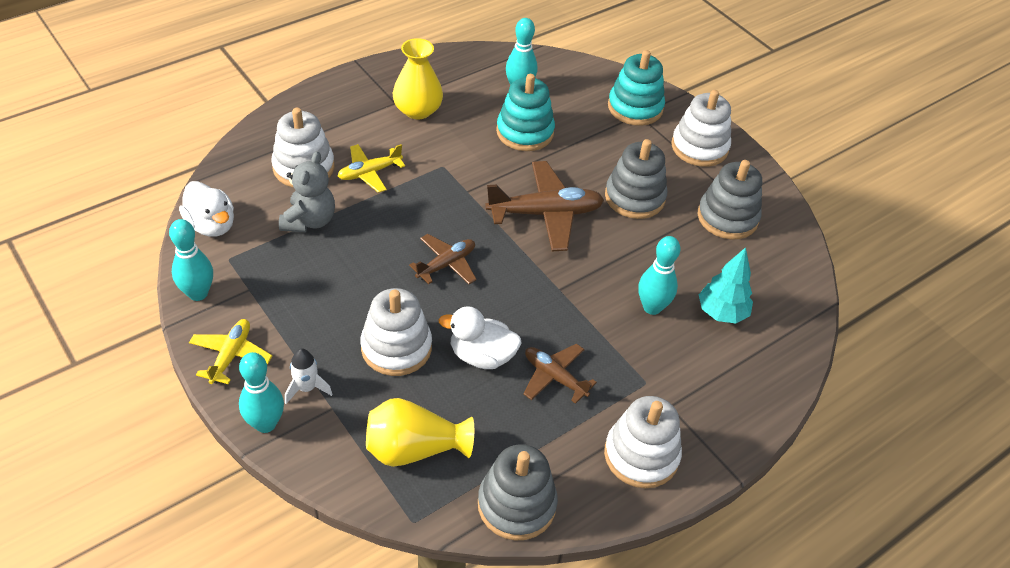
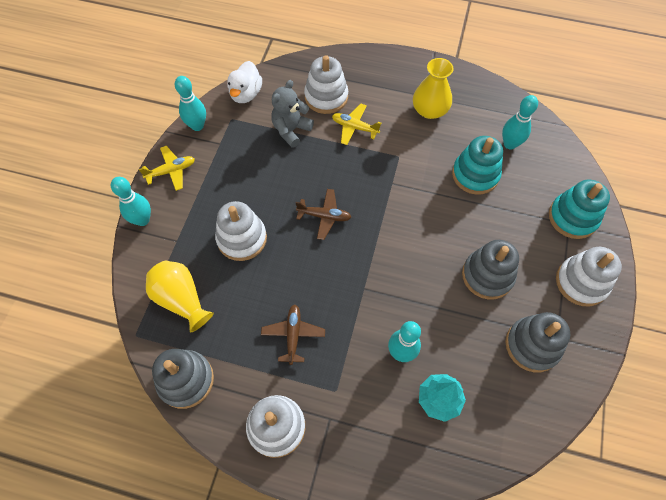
camera: 55 degrees right, 15 degrees up
grey teddy bear [279,151,335,232] -> grey teddy bear turned 150 degrees clockwise [271,80,314,148]
white rocket [285,348,332,404] -> none
white duck [438,306,522,369] -> none
brown plane [485,161,604,252] -> none

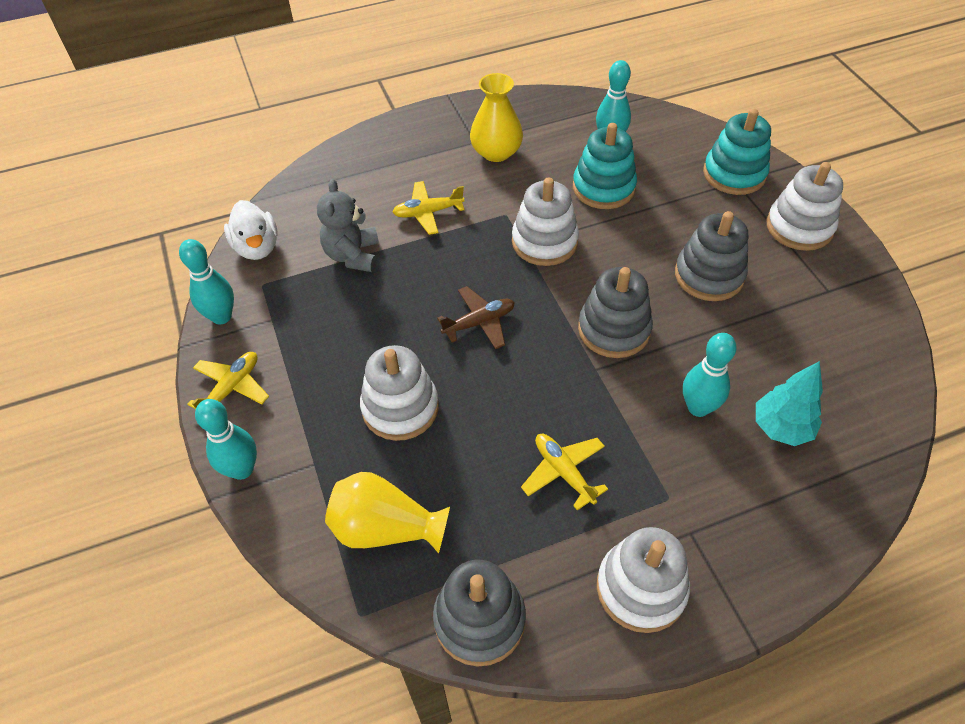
camera: 35 degrees left, 10 degrees down
brown plane [261,305,325,365] -> yellow plane [521,434,608,510]
white stacking toy [304,55,348,114] -> white stacking toy moved to [512,177,579,266]
grey stacking toy [506,312,570,372] -> grey stacking toy moved to [578,267,653,358]

